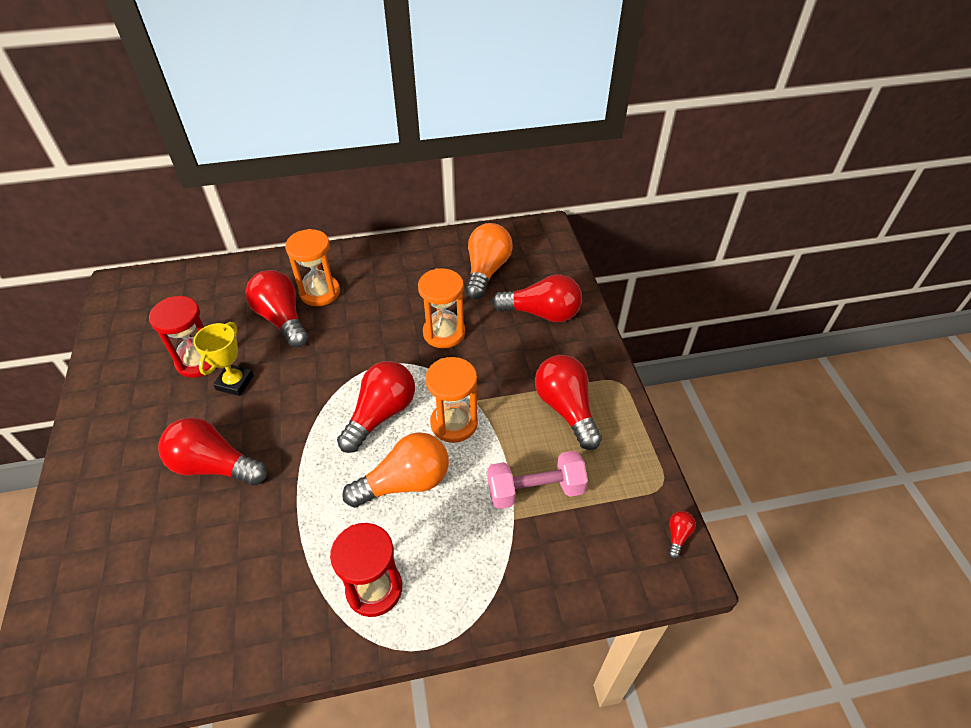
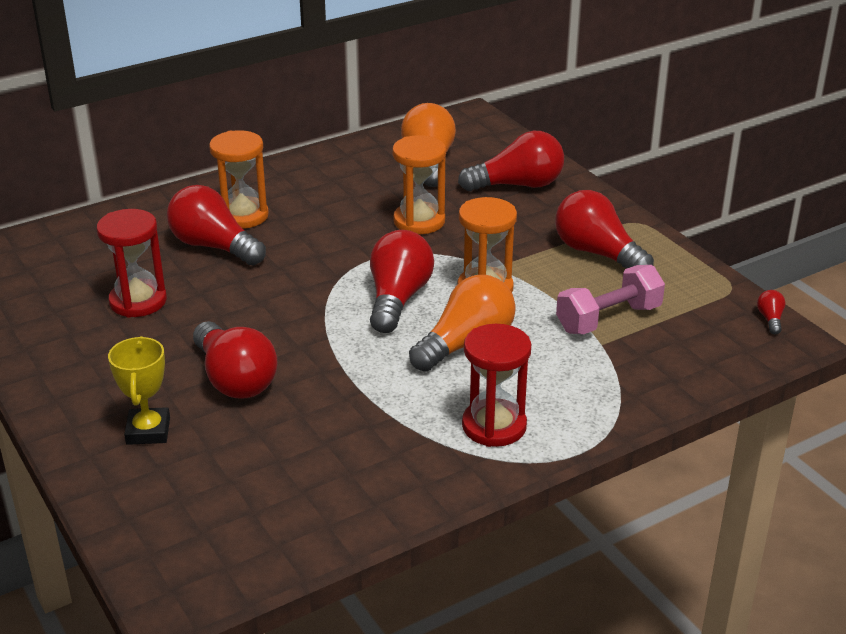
camera: 20 degrees left, 15 degrees down
red light bulb [158,417,267,486] -> red light bulb turned 120 degrees counterclockwise [193,321,278,398]
yellow trophy [193,322,254,396] -> yellow trophy moved to [108,336,170,445]

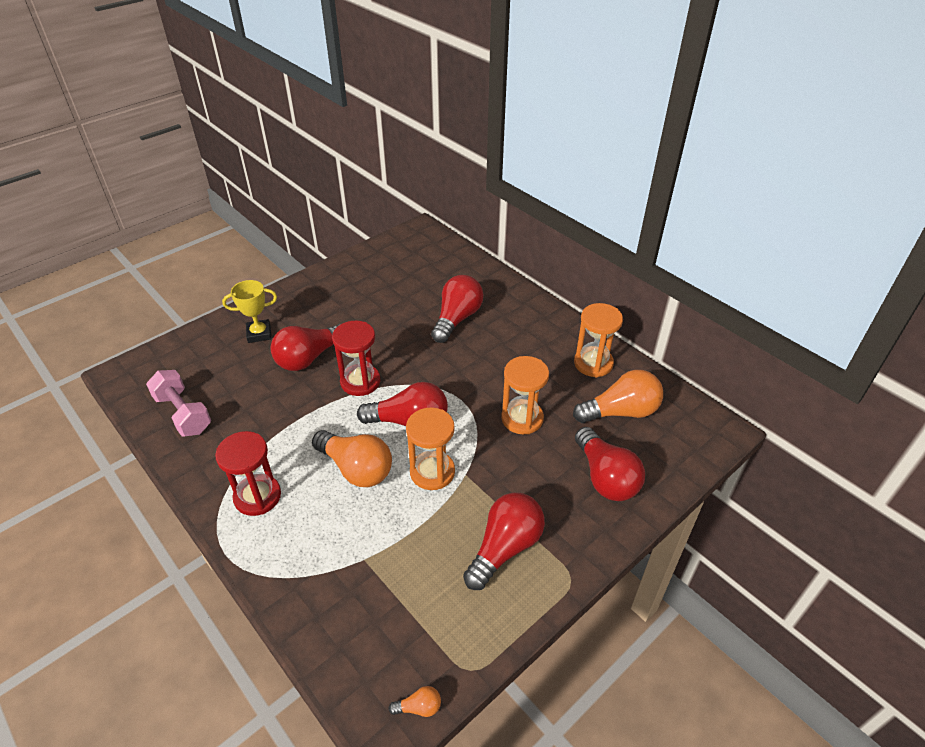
camera: 80 degrees right, 10 degrees up
red hourglass [97,209,167,317] -> red hourglass moved to [332,321,380,396]
orange hourglass [209,130,269,229] -> orange hourglass moved to [574,303,623,377]
pink dumbbell [556,265,665,334] -> pink dumbbell moved to [146,370,211,436]
red light bulb [757,290,786,334] -> orange light bulb [388,686,441,717]

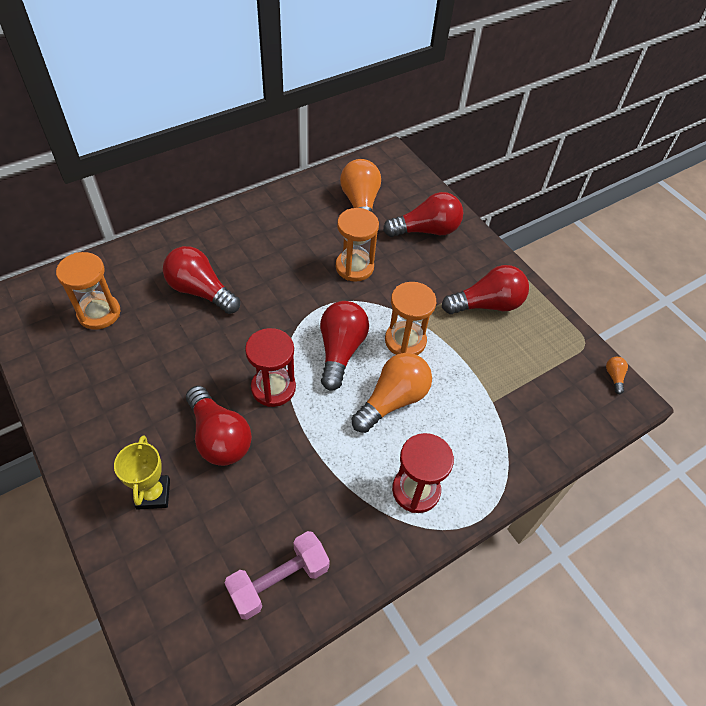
camera: 85 degrees left, 10 degrees up
red light bulb [463,493,545,590] -> red light bulb turned 120 degrees clockwise [442,265,529,314]
orange hourglass [574,303,623,377] -> orange hourglass moved to [56,252,120,330]

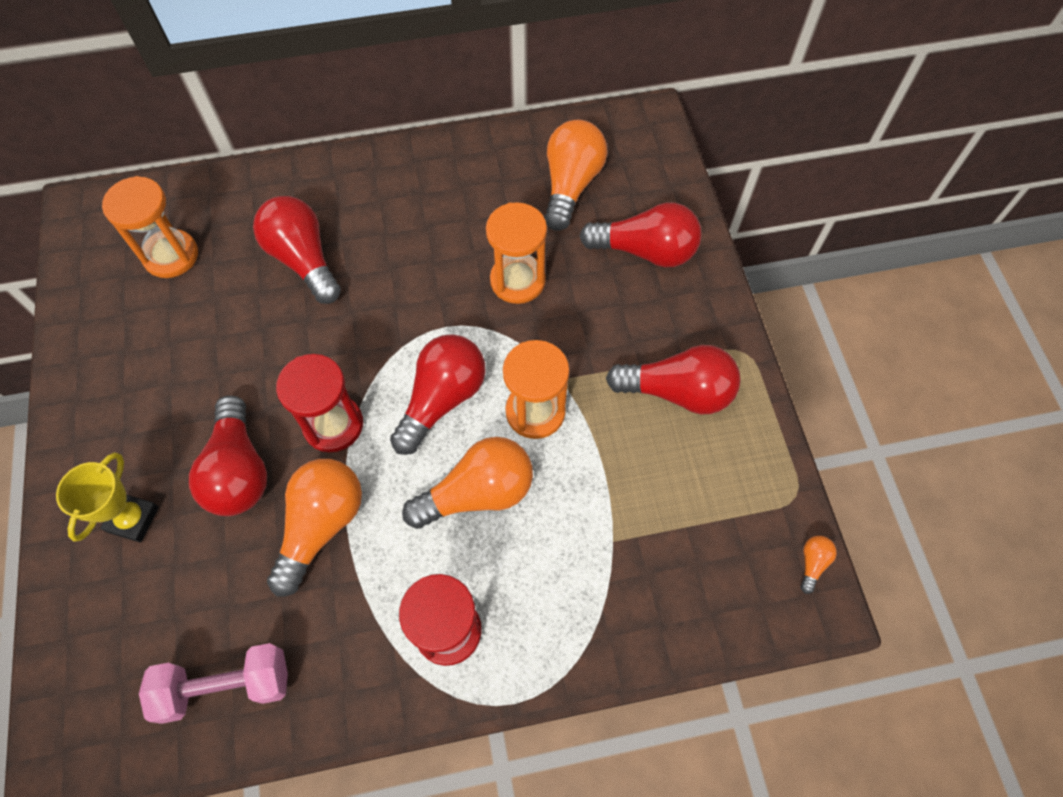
camera: 25 degrees right, 10 degrees up
none -> orange light bulb [267,459,362,597]

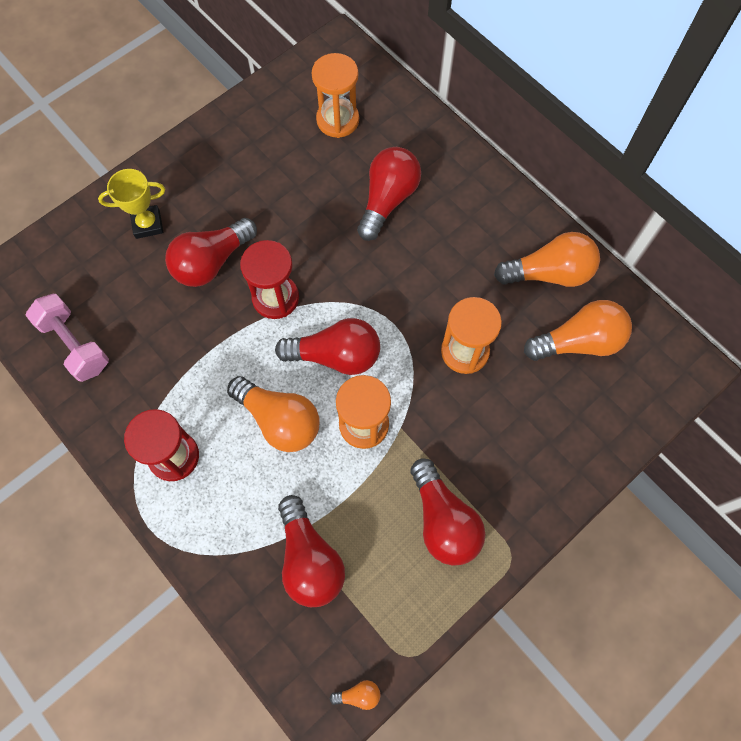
camera: 60 degrees right, 5 degrees up
orange light bulb [267,459,362,597] -> orange light bulb moved to [494,232,600,287]
red light bulb [580,202,702,268] -> red light bulb moved to [278,495,345,607]

